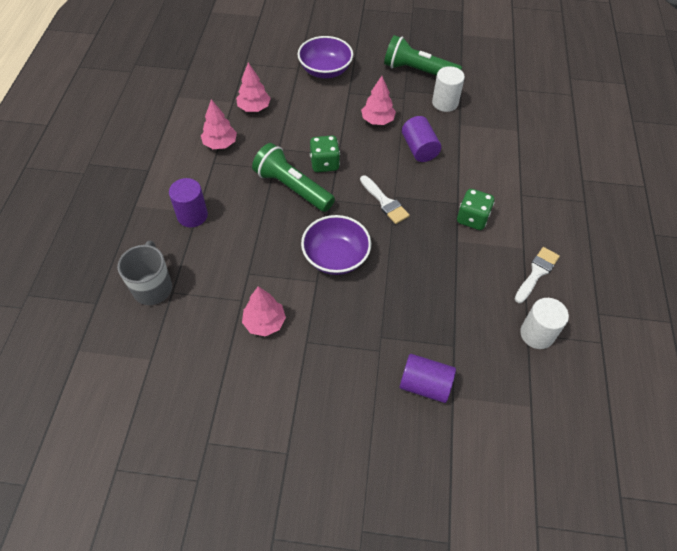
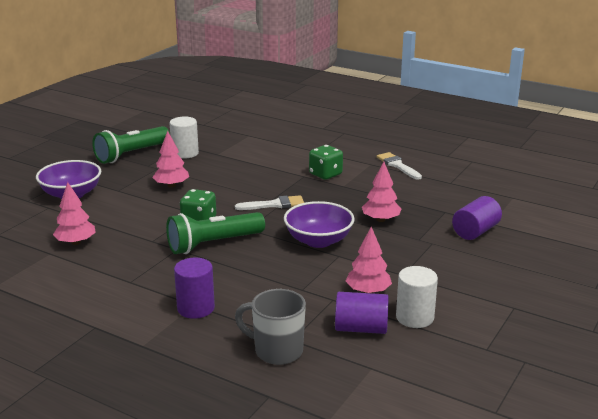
camera: 65 degrees left, 30 degrees down
pink tree [201,99,237,149] -> pink tree moved to [362,162,401,222]
purple cylinder [402,116,441,162] -> purple cylinder moved to [335,292,389,334]
white cylinder [520,298,569,349] -> white cylinder moved to [396,266,438,328]

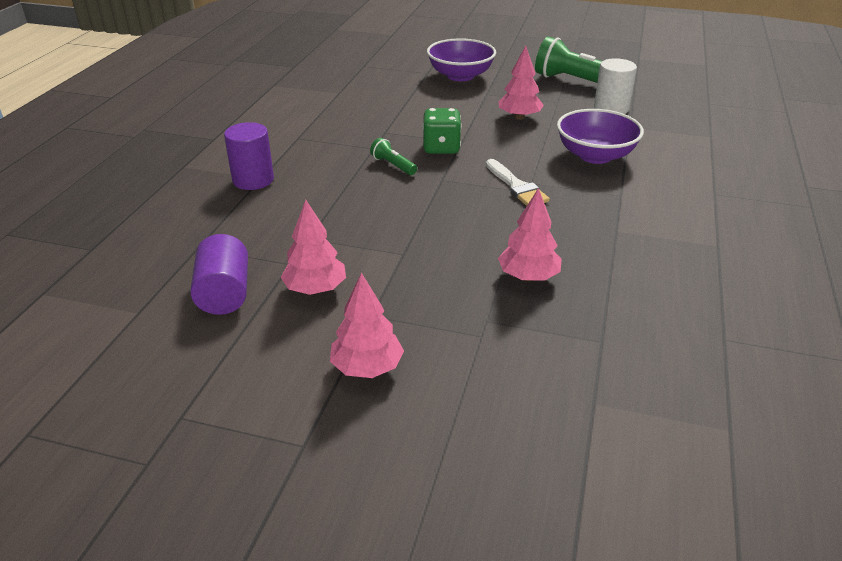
camera: 75 degrees right, 10 degrees up
pink tree [53,182,96,245] -> pink tree moved to [330,273,404,378]
green flashlight [166,212,265,254] -> green flashlight [370,138,417,175], size x0.46
grey mug [235,289,306,365] -> none
purple bowl [284,201,355,248] -> purple bowl moved to [557,109,644,164]
green dice [309,145,343,180] -> none
white brush [377,152,422,180] -> none
white cylinder [396,266,438,328] -> none
purple cylinder [452,196,502,240] -> none

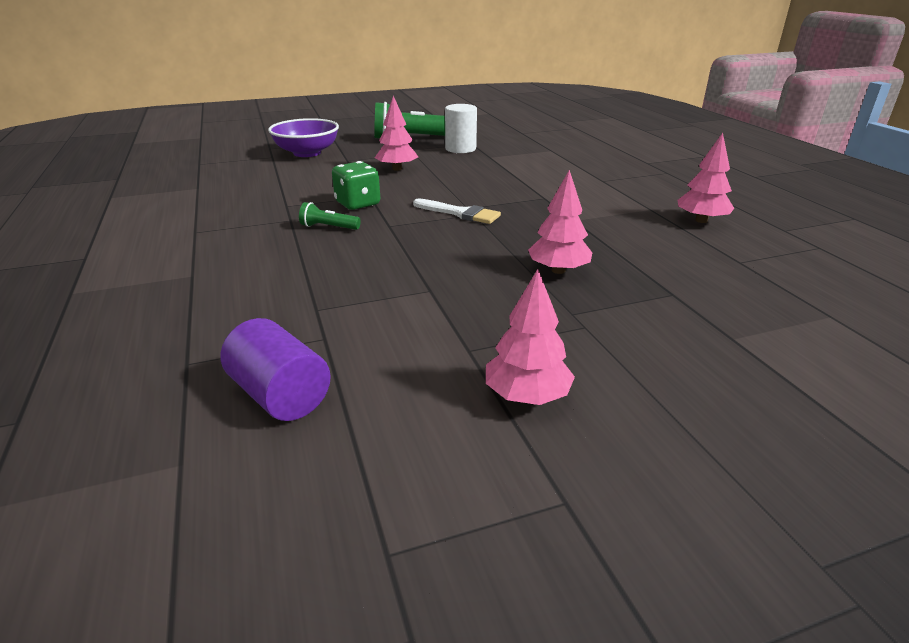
camera: 35 degrees left, 5 degrees down
purple cylinder [224,122,274,190] -> none
pink tree [281,200,346,295] -> pink tree moved to [678,133,735,223]
purple bowl [557,109,644,164] -> none

